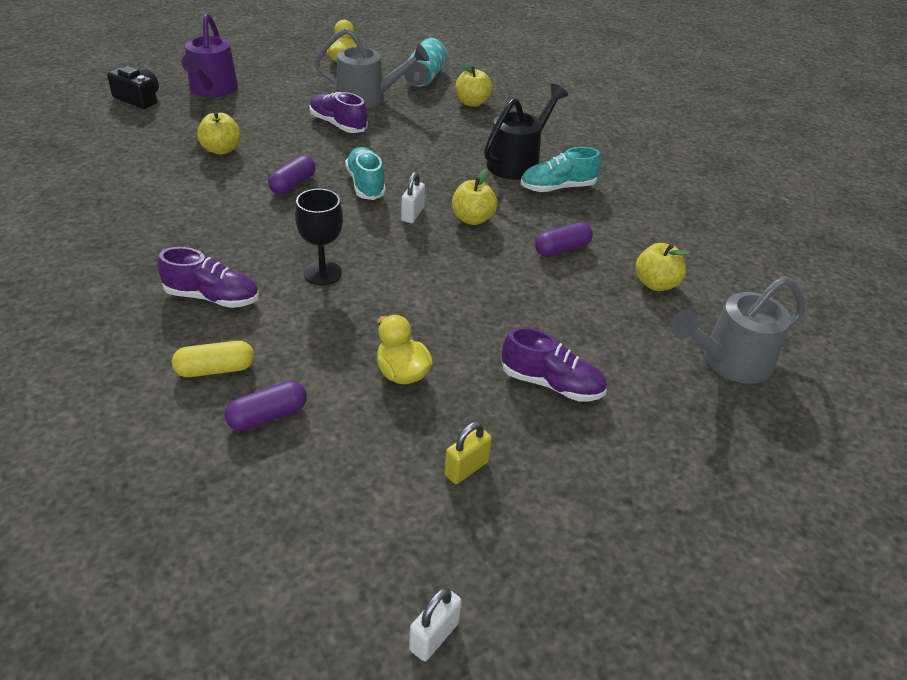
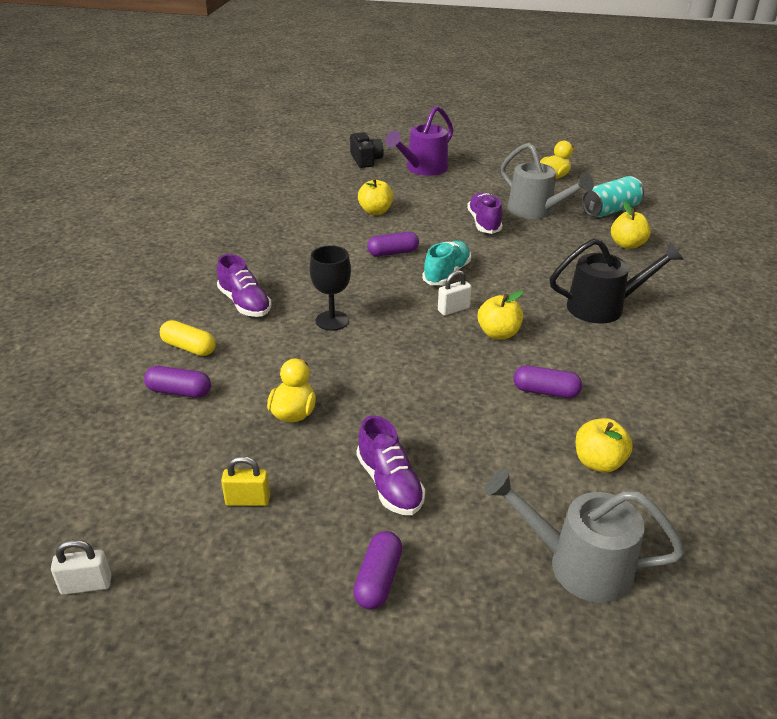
camera: 45 degrees right, 5 degrees down
turquoise shoe [521,147,601,192] -> none
none -> purple capsule [353,531,402,610]

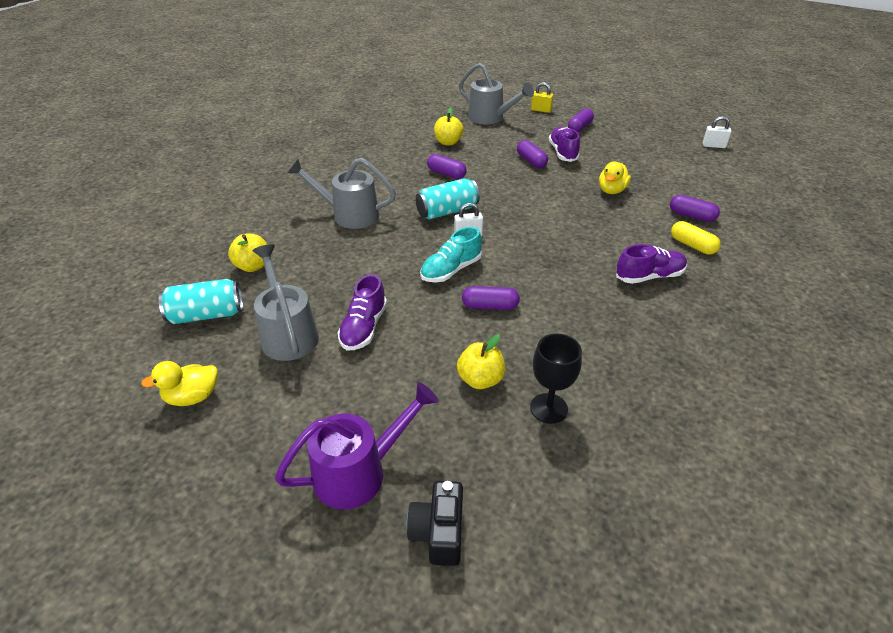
camera: 160 degrees left, 5 degrees up
purple shoe [217,254,272,317] -> purple shoe turned 90 degrees clockwise [616,244,687,284]
yellow padlock [221,456,270,506] -> yellow padlock moved to [531,82,554,113]
black goblet [310,245,351,331] -> black goblet moved to [530,333,582,424]
yellow apple [477,291,524,339] -> turquoise can [415,178,480,220]
black watering can [550,238,684,323] -> grey watering can [287,158,396,229]
none -> purple capsule [517,140,548,168]

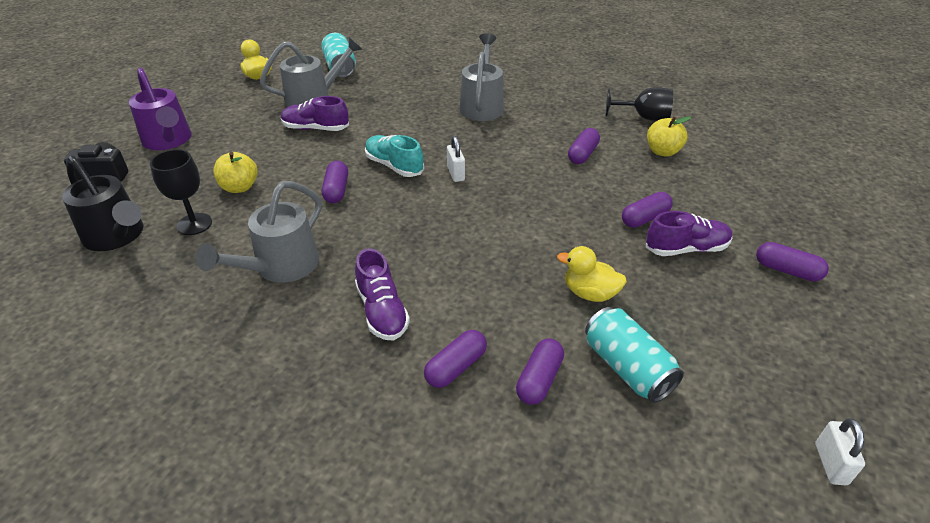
camera: 85 degrees right, 0 degrees up
yellow apple [228,234,267,272] -> none
turquoise can [415,178,480,220] -> turquoise can moved to [585,307,684,403]
grey watering can [459,63,534,124] -> grey watering can moved to [196,181,322,283]
yellow padlock [531,82,554,113] -> none
yellow capsule [671,221,721,254] -> purple capsule [424,330,487,388]
none -> black watering can [62,156,143,251]
none -> black goblet [606,87,673,121]

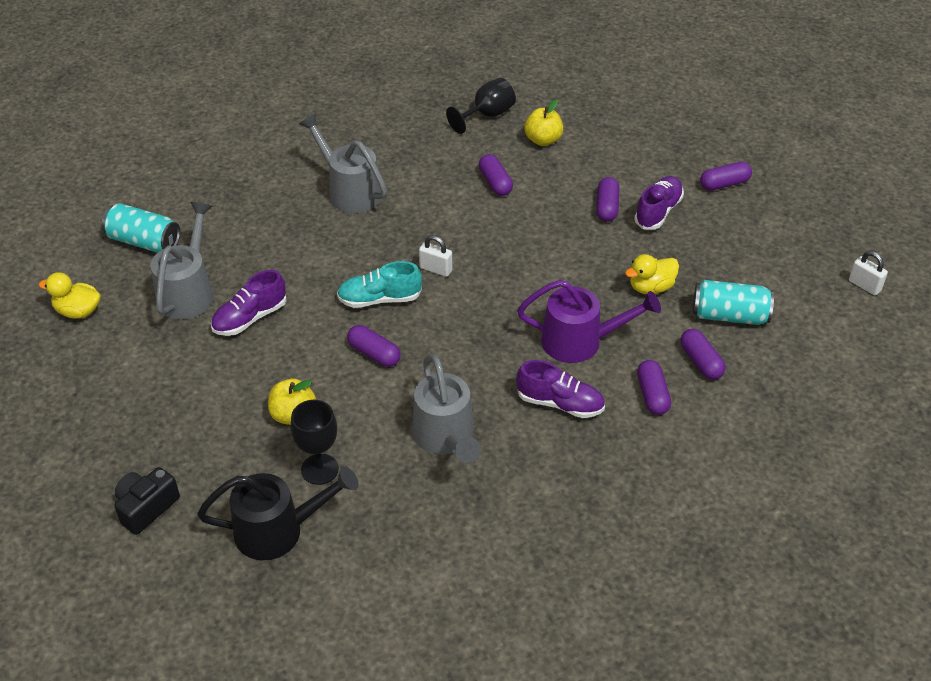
camera: 50 degrees left, 5 degrees up
purple watering can [129,68,192,150] -> purple watering can moved to [517,280,661,363]

